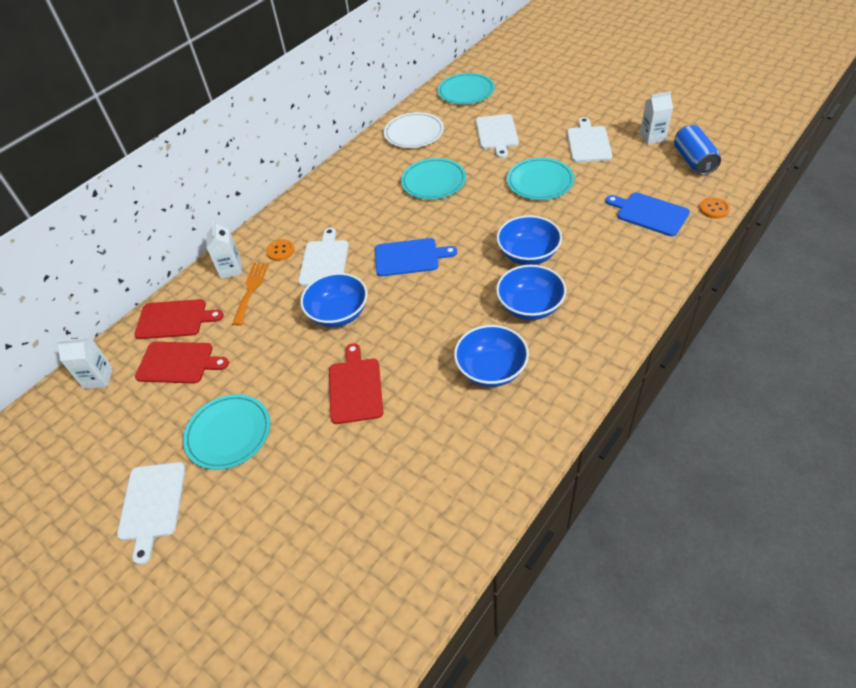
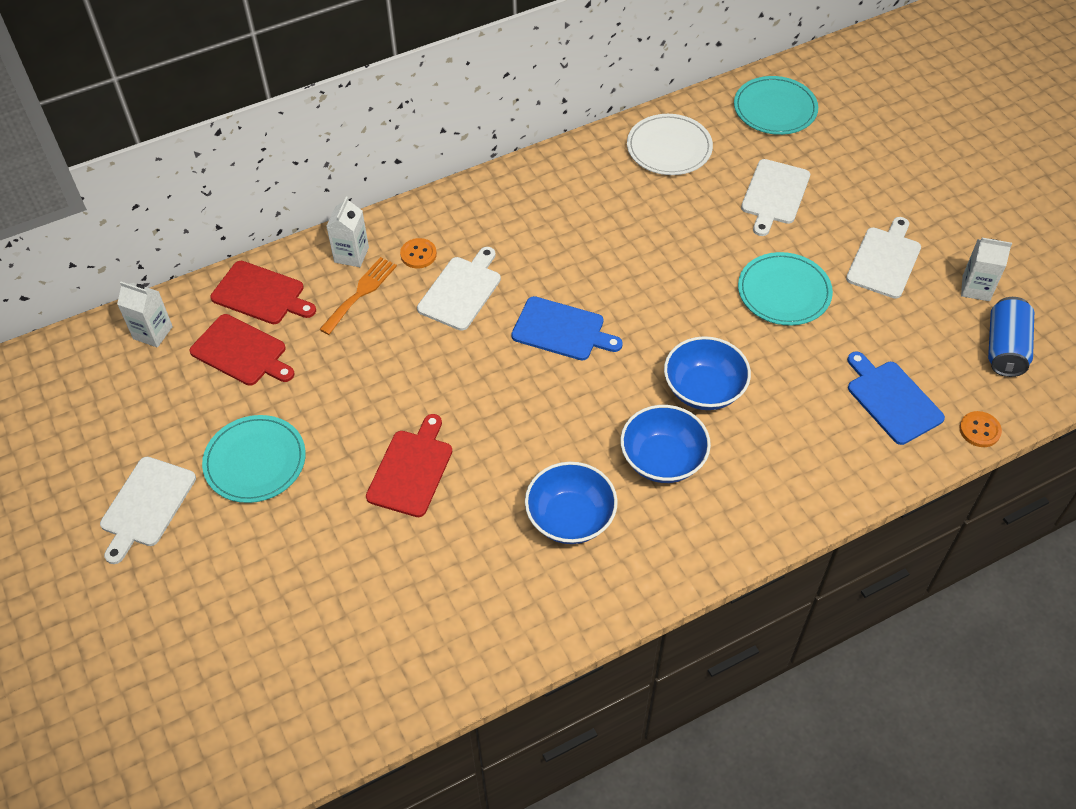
camera: 20 degrees right, 5 degrees up
blue bowl [300,273,368,327] -> none
turquoise plate [401,158,466,200] -> none

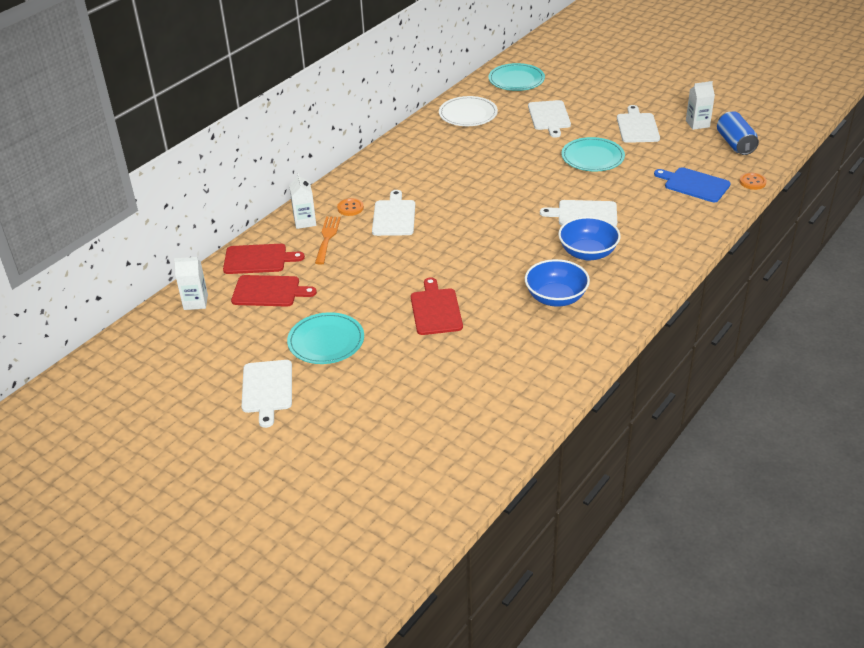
camera: 25 degrees left, 15 degrees down
blue cutting board [511,296,623,361] -> none
blue bowl [664,336,751,410] -> white cutting board [540,200,617,226]

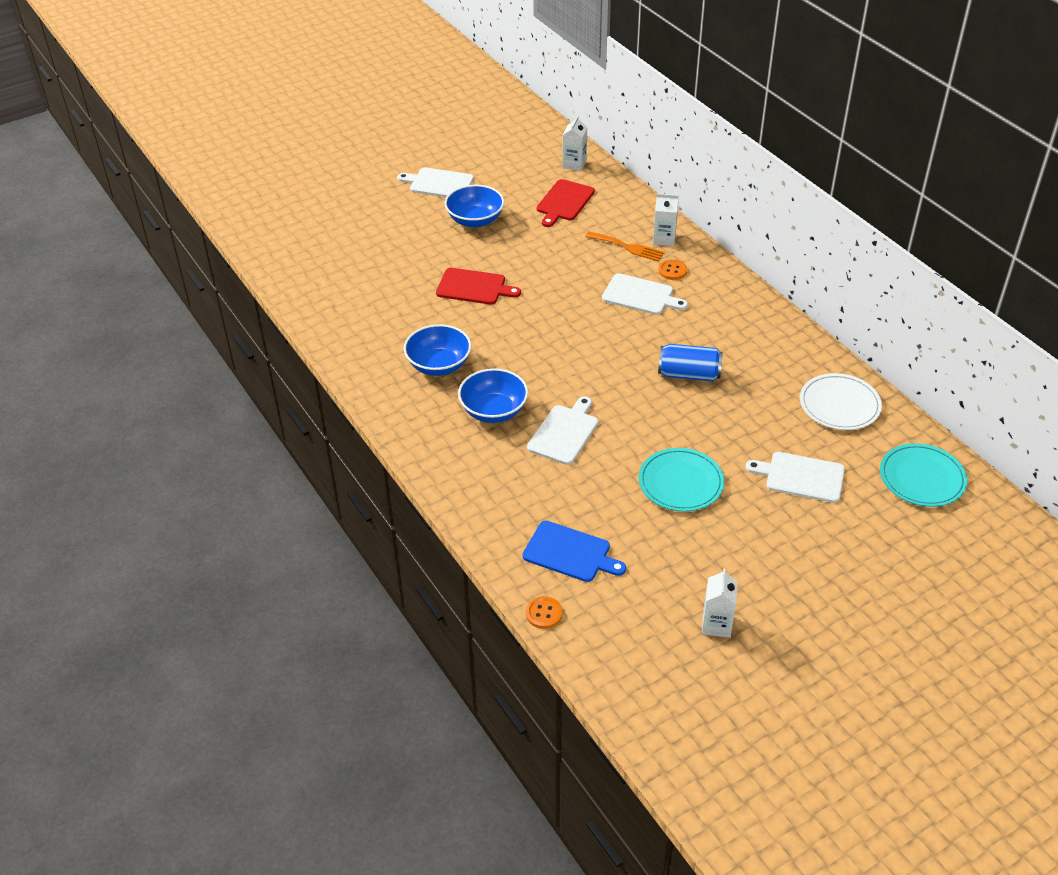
camera: 110 degrees right, 5 degrees up
red cutting board [223,244,305,274] -> none
turquoise plate [287,312,364,364] -> blue bowl [445,185,504,228]
white cutting board [617,105,660,143] -> none
blue cutting board [654,167,731,202] -> blue cutting board turned 60 degrees clockwise [523,521,626,582]
blue can [717,111,759,155] -> blue can moved to [658,344,723,381]

